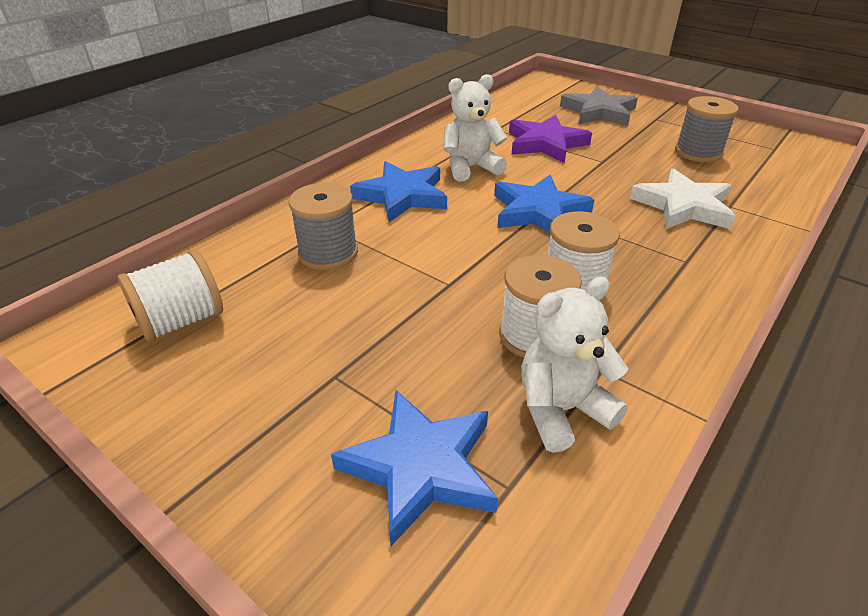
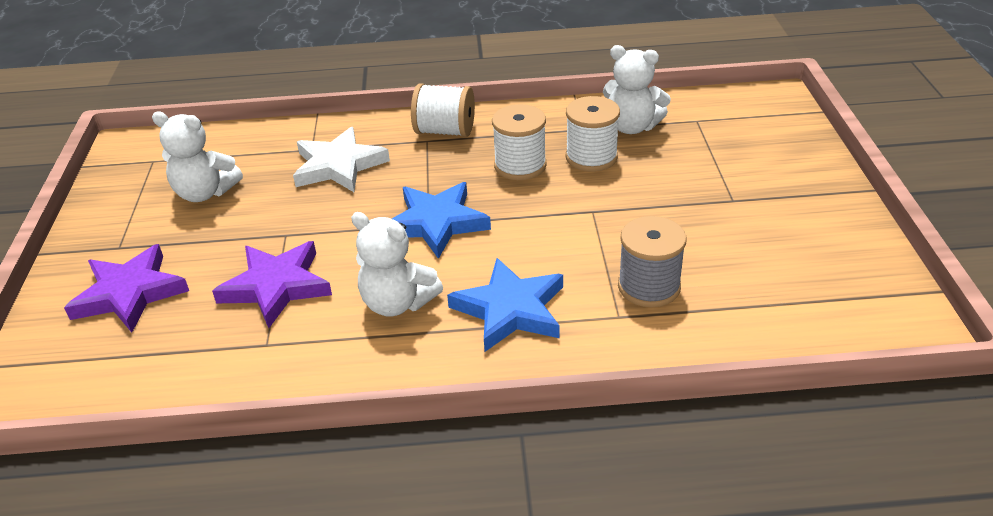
camera: 130 degrees left, 0 degrees up
white spool [118,249,223,342] -> white spool moved to [411,83,475,137]
blue star [331,390,498,546] -> none
grey star [560,86,638,126] -> purple star [64,244,189,333]
grey spool [675,96,739,162] -> white teddy bear [152,112,243,202]

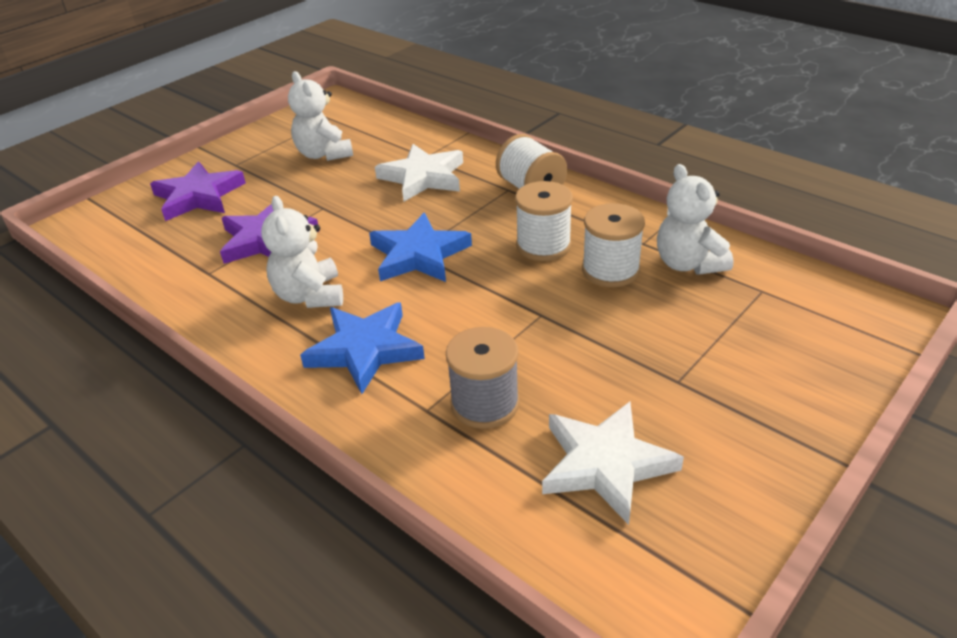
camera: 45 degrees right, 0 degrees up
none -> white star [542,402,684,525]

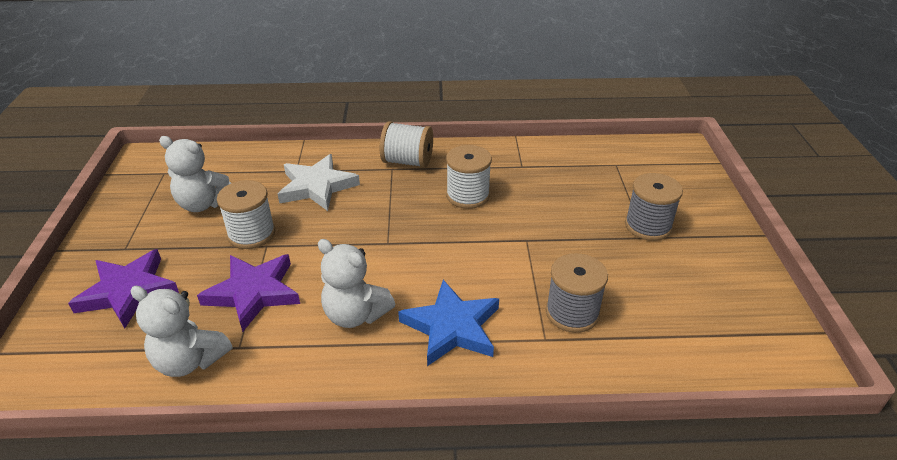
camera: 45 degrees left, 0 degrees up
blue star [369,213,472,282] -> none
white star [542,402,684,525] -> none
white spool [582,203,645,287] -> white spool moved to [217,180,276,249]
white teddy bear [657,164,733,275] -> white teddy bear moved to [130,286,232,377]
none -> grey spool [625,173,683,241]

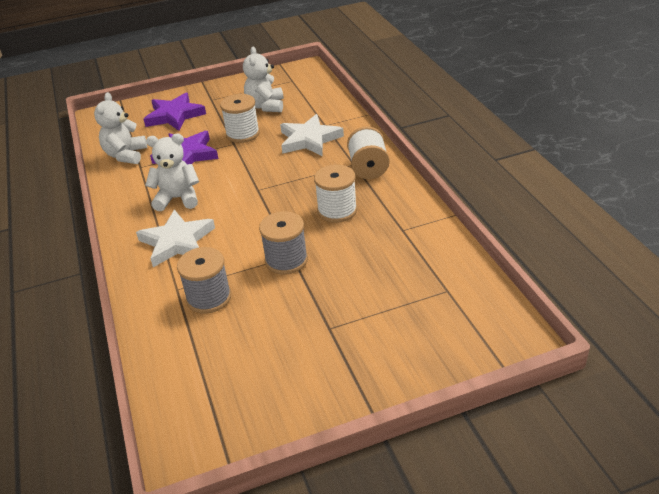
camera: 75 degrees right, 0 degrees up
white teddy bear [318,239,395,328] -> white teddy bear turned 75 degrees clockwise [145,134,199,211]
blue star [398,280,499,366] -> white star [136,209,215,267]
grey spool [625,173,683,241] -> grey spool moved to [259,211,308,275]

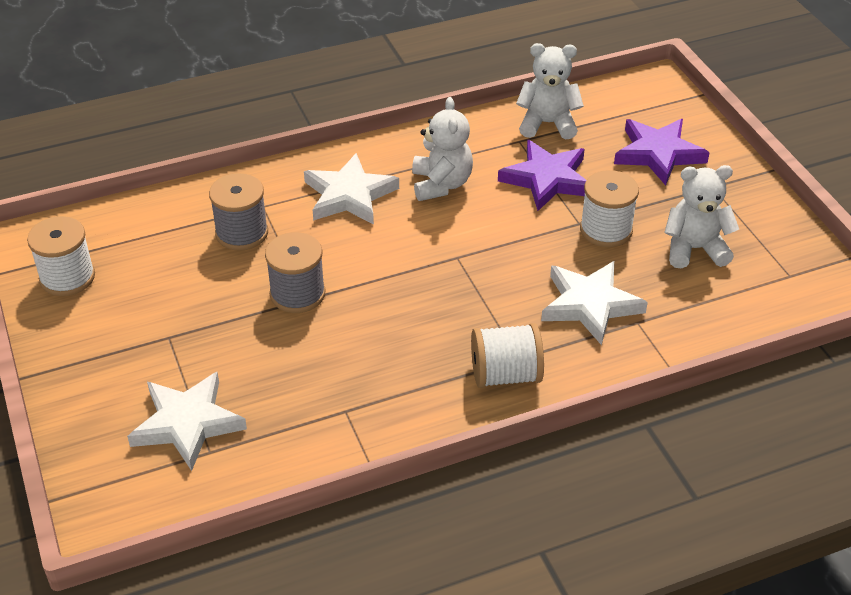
camera: 85 degrees right, 5 degrees up
white spool [314,164,357,223] -> white spool moved to [27,216,95,296]
none -> white star [127,372,247,471]

